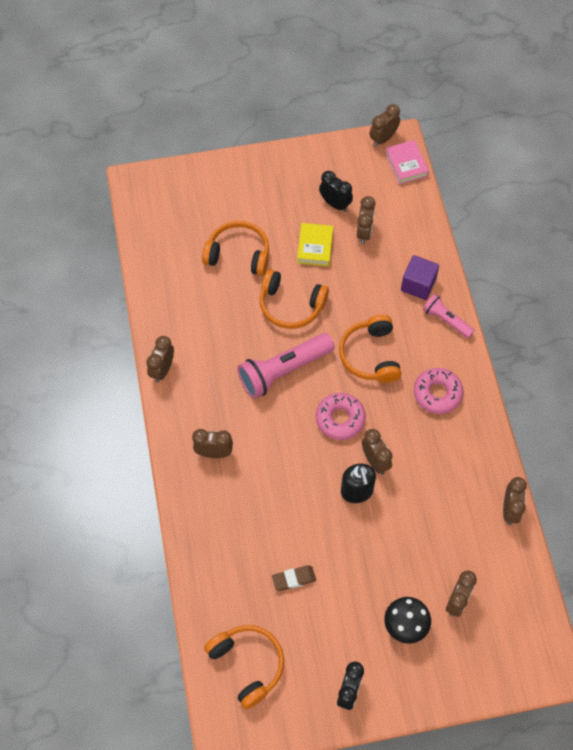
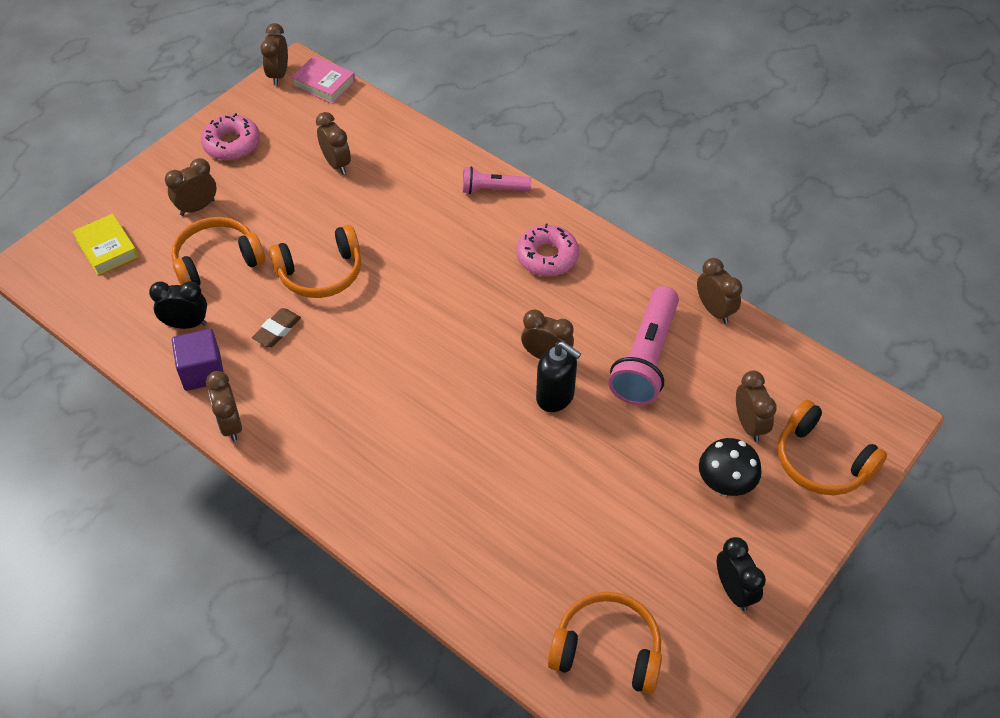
camera: 40 degrees left, 10 degrees down
brown clock [192,429,233,458] -> brown clock moved to [165,158,216,216]
pink flashlight [238,333,335,399] -> pink flashlight moved to [608,286,679,406]
brown eraser [272,566,316,591] -> brown eraser moved to [252,308,301,347]
yellow book [297,223,333,266] -> yellow book moved to [72,214,138,275]
pink donut [316,393,366,440] -> pink donut moved to [201,113,260,160]
black clock [319,171,353,212] -> black clock moved to [149,281,207,329]
orange headphones [339,315,401,383] -> orange headphones moved to [778,400,887,495]
purple cube [401,255,439,300] -> purple cube moved to [172,329,224,391]

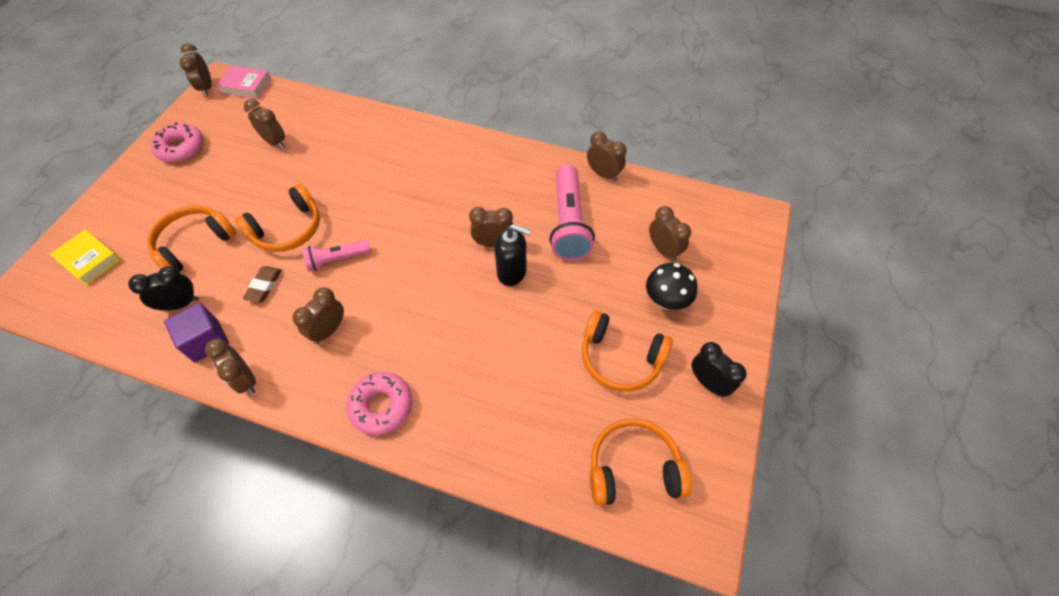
camera: 20 degrees left, 5 degrees up
brown clock [165,158,216,216] -> brown clock moved to [292,287,344,344]
pink flashlight [463,166,531,194] -> pink flashlight moved to [302,240,371,271]
pink donut [516,224,579,276] -> pink donut moved to [346,372,412,435]
orange headphones [778,400,887,495] -> orange headphones moved to [582,310,673,392]

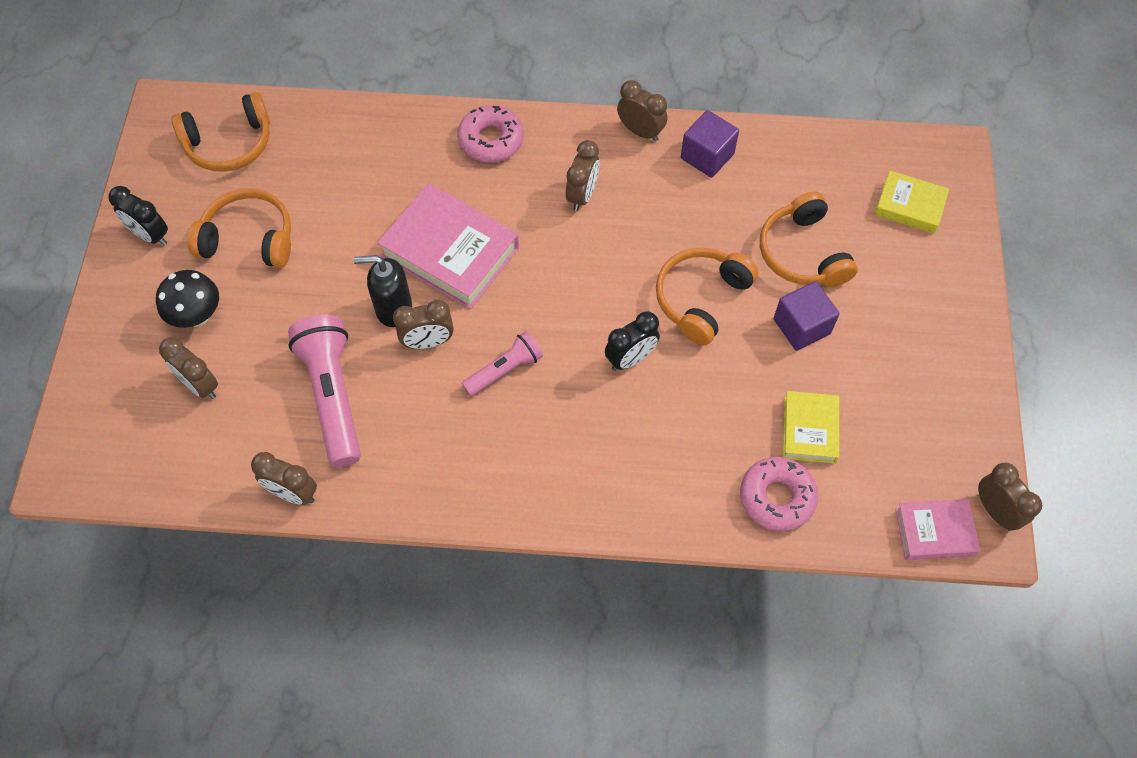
camera: 165 degrees right, 5 degrees up
black clock [128,266,199,311] -> black clock moved to [605,311,660,371]
orange headphones [147,205,236,271] -> orange headphones turned 135 degrees clockwise [760,191,858,287]
pink donut [151,122,204,162] -> pink donut moved to [740,457,818,531]
brown eraser [242,266,282,303] -> none
brown clock [244,99,285,149] -> yellow book [783,391,839,464]
pink flashlight [302,240,371,271] -> pink flashlight moved to [462,331,543,396]
none -> pink book [377,183,519,309]
none -> purple cube [773,281,840,351]

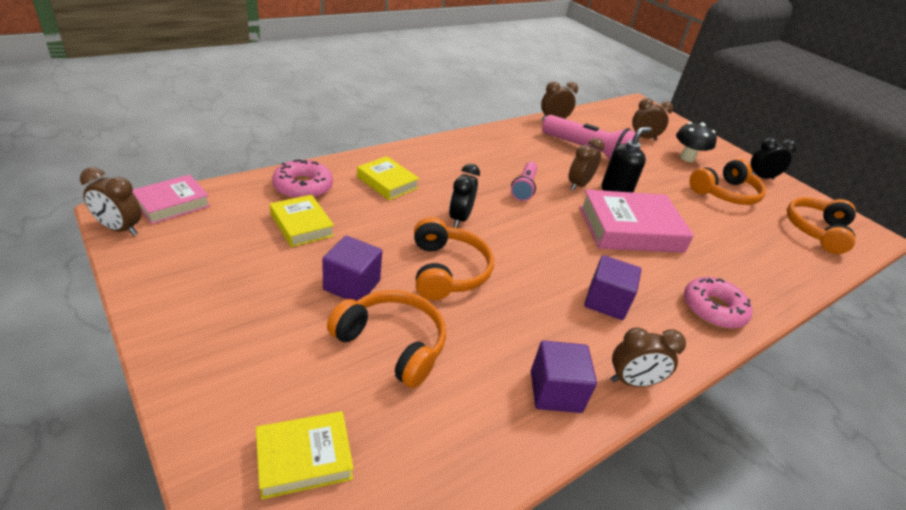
camera: 135 degrees right, 25 degrees down
brown clock [566,140,599,211] -> purple cube [584,255,641,320]
none -> yellow book [357,156,419,200]

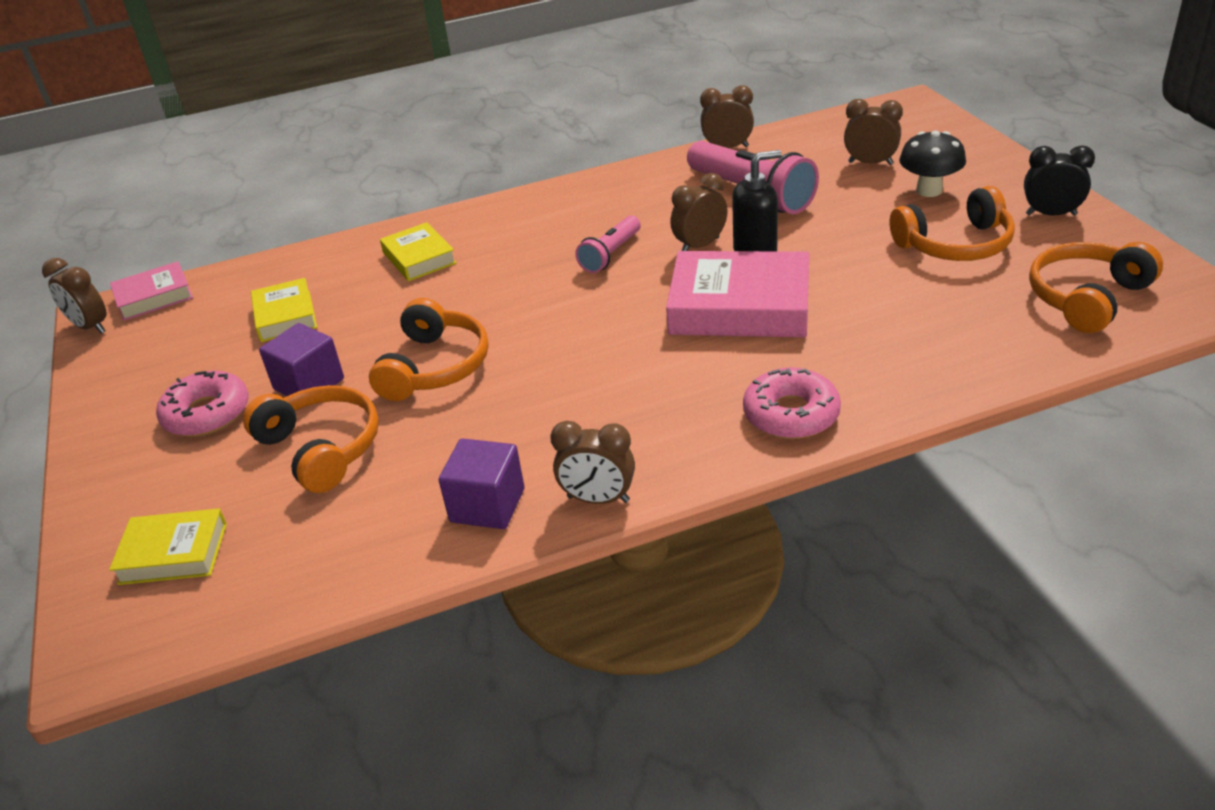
camera: 25 degrees right, 0 degrees up
pink donut [272,159,333,199] -> pink donut moved to [156,370,249,437]
black clock [449,164,480,228] -> none
purple cube [584,255,641,320] -> none

